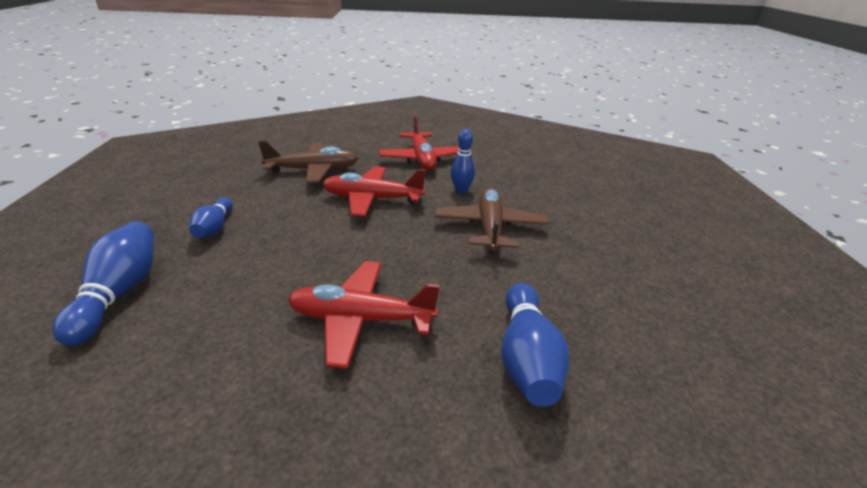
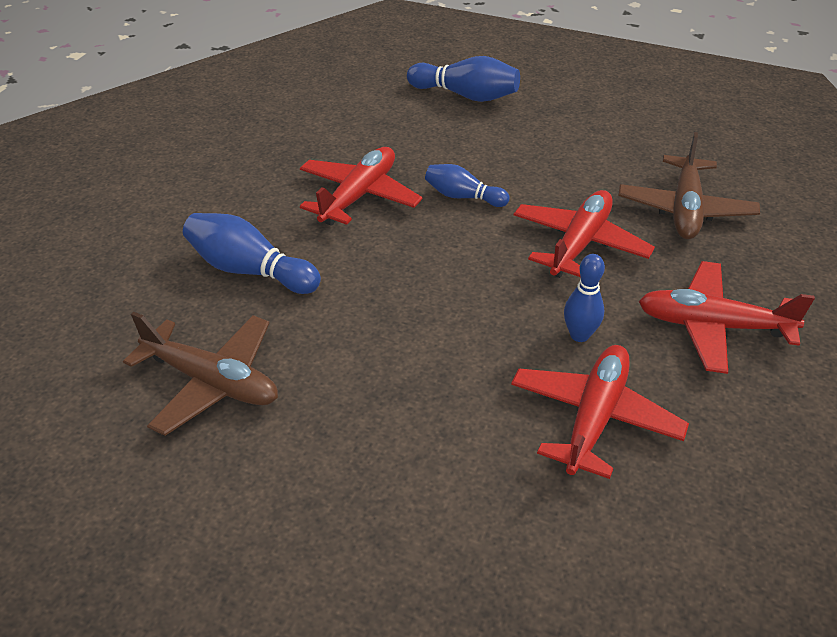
camera: 115 degrees right, 10 degrees up
blue bowling pin [189,197,233,238] -> blue bowling pin moved to [425,164,509,207]
brown plane [435,187,549,254] -> brown plane moved to [123,312,278,436]
none -> red plane [511,345,689,479]

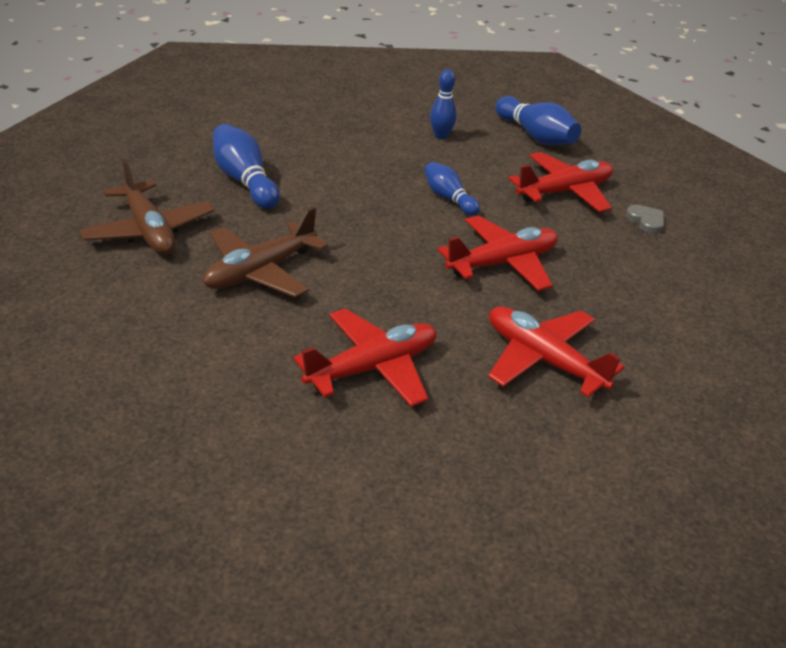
camera: 30 degrees right, 5 degrees down
red plane [300,147,422,226] -> red plane moved to [508,152,613,212]
blue bowling pin [564,254,605,342] -> blue bowling pin moved to [430,69,457,139]
brown plane [618,132,760,239] -> brown plane moved to [203,207,328,297]
none -> grey heart [626,205,664,234]

